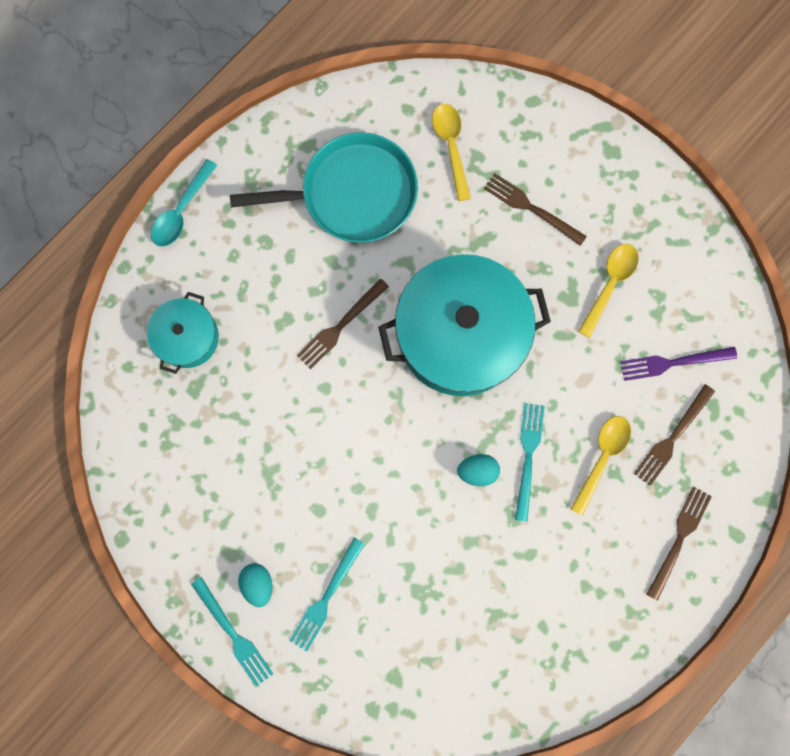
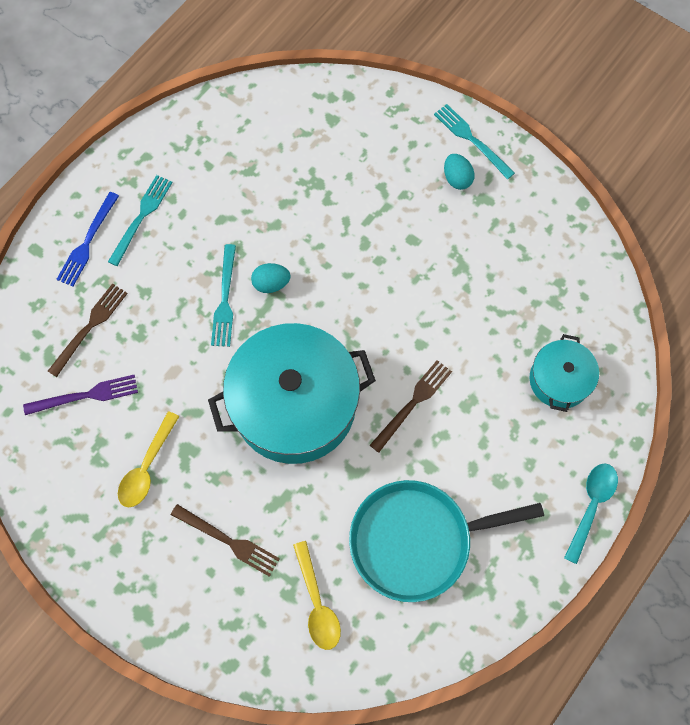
camera: 175 degrees right, 10 degrees down
turquoise fork [290,538,365,652] -> turquoise fork moved to [108,175,173,266]
yellow spoon [571,416,631,516] -> none
brown fork [646,487,712,601] -> blue fork [56,192,119,287]

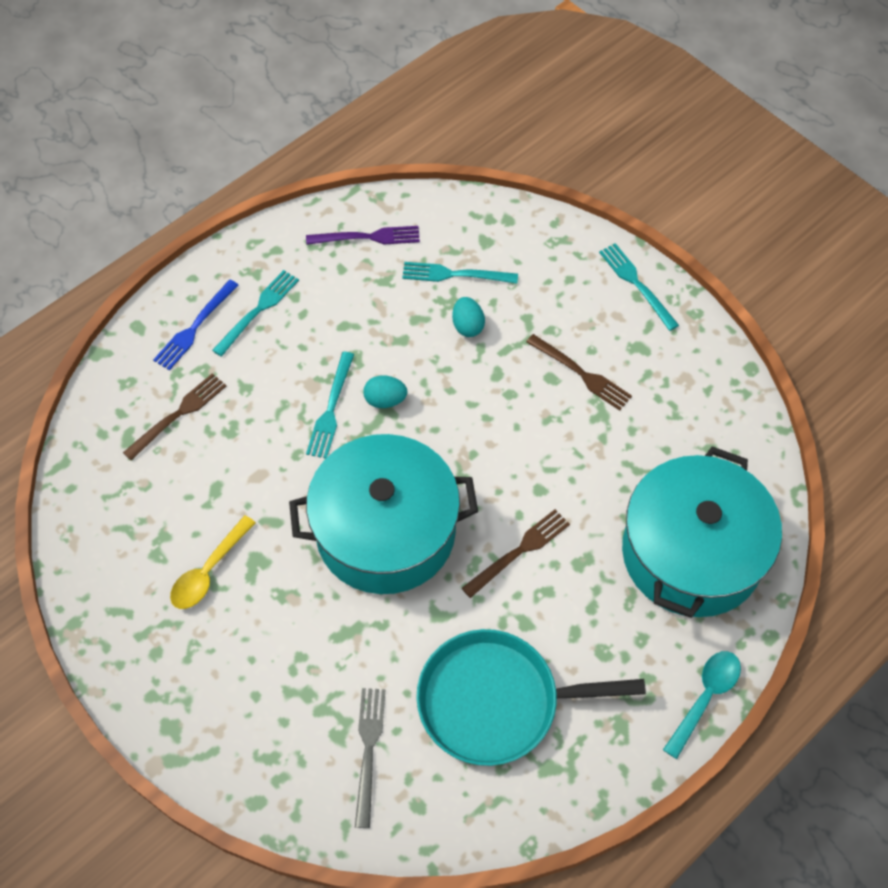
camera: 10 degrees right, 10 degrees down
purple fork [23,375,138,415] -> purple fork moved to [306,226,420,245]
brown fork [171,504,280,577] -> brown fork moved to [526,334,632,411]
yellow spoon [293,541,341,650] -> grey fork [355,688,385,828]
turquoise egg [444,154,475,190] -> turquoise egg moved to [452,297,485,337]
turquoise pot [529,334,599,412] -> turquoise pot [622,446,782,618], size x1.99
none -> turquoise fork [402,262,518,284]

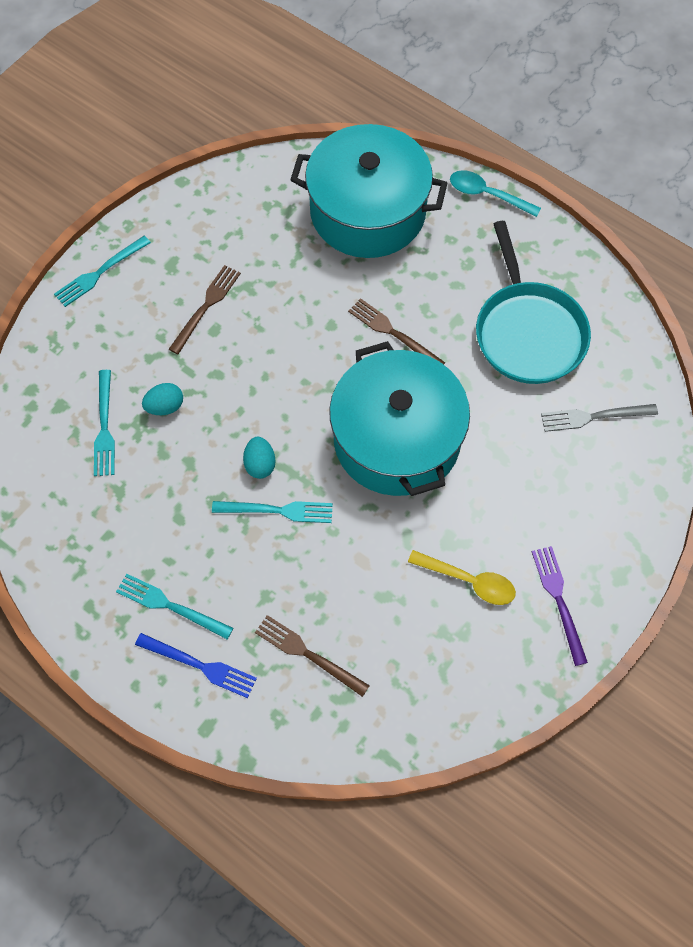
camera: 100 degrees left, 5 degrees up
purple fork [306,226,420,245] -> purple fork moved to [532,546,588,666]

